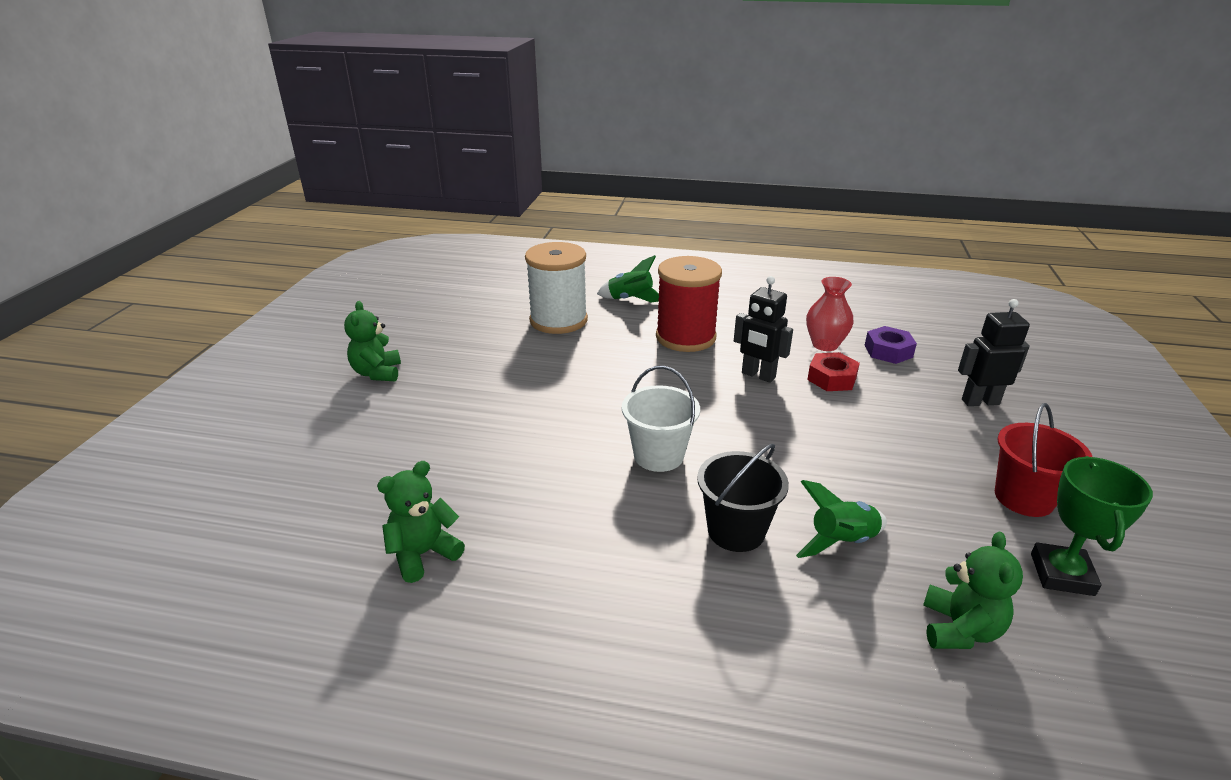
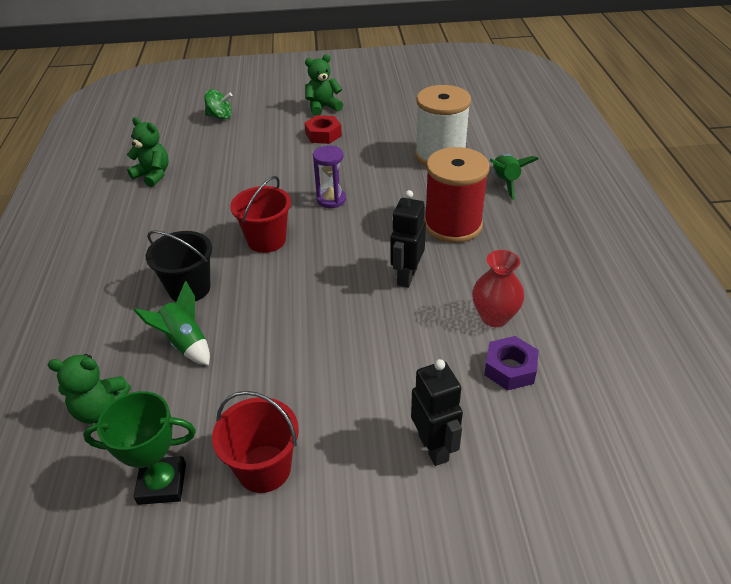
camera: 75 degrees right, 10 degrees up
white bucket [622,366,700,472] -> red bucket [230,176,291,253]
red nut [807,352,860,391] -> red nut moved to [304,115,342,144]
none -> green spinning top [205,89,232,119]
none -> purple hourglass [313,146,346,208]

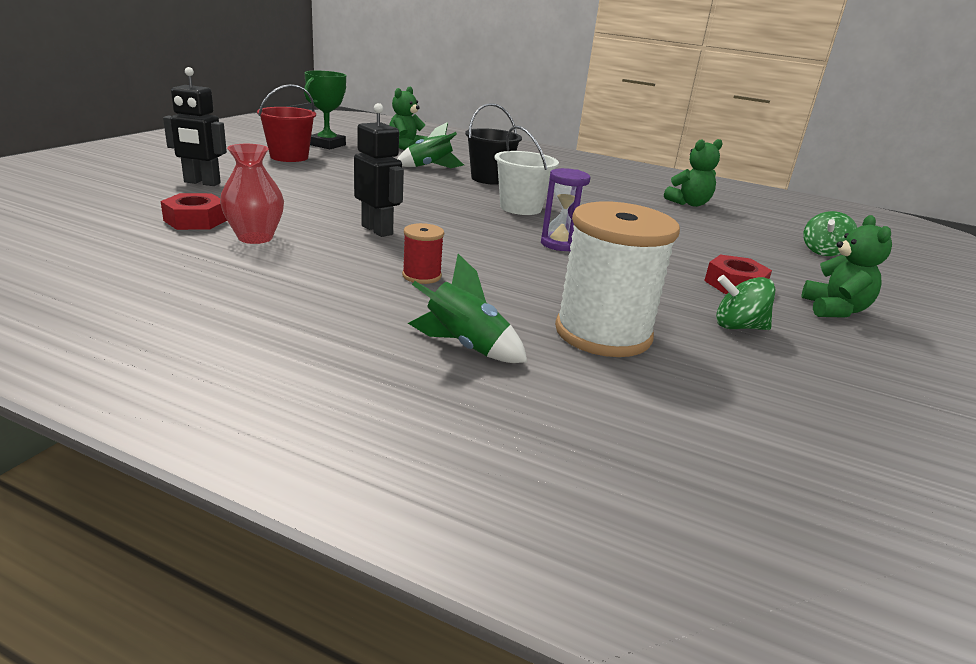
camera: 115 degrees right, 15 degrees down
red bucket [230,176,291,253] -> white bucket [494,125,559,215]
red spool [424,147,489,243] -> red spool [402,223,444,284], size x0.45
purple nut [484,336,539,391] -> red nut [161,193,227,230]
none -> green spinning top [716,275,775,330]

